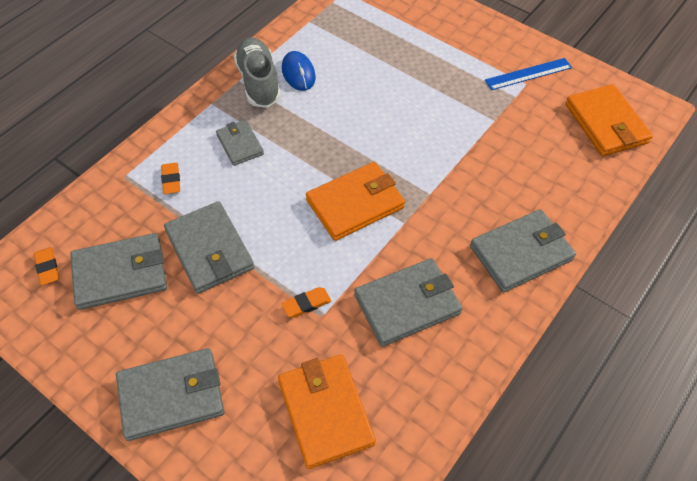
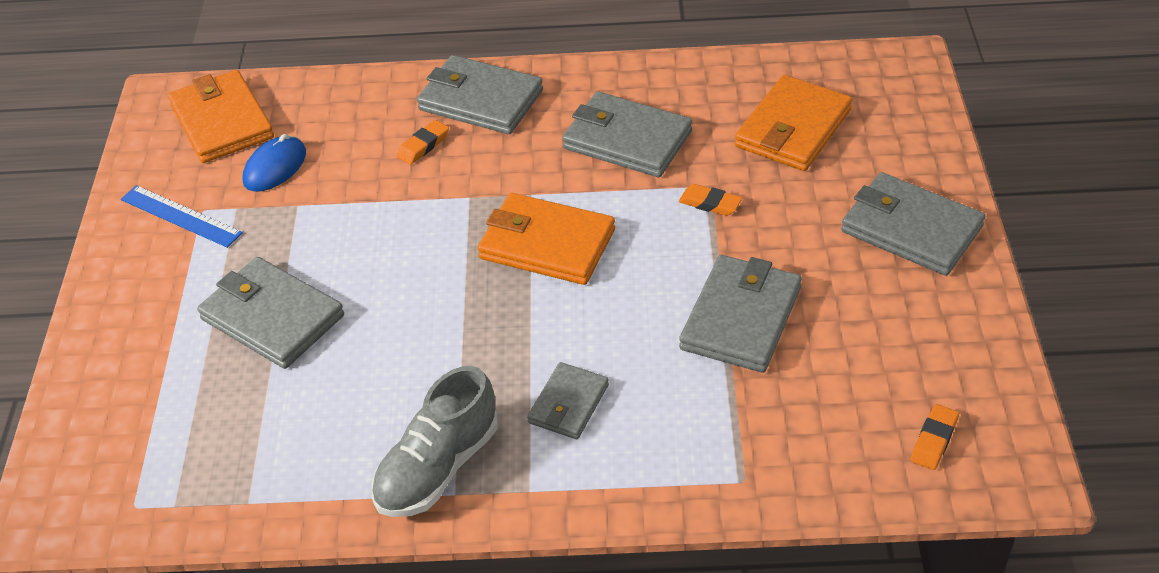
camera: 125 degrees left, 10 degrees down
grey wallet [70,233,167,310] -> grey wallet moved to [197,257,344,369]
orange eraser [161,163,180,194] -> orange eraser moved to [397,120,449,165]
blue mouse [282,51,316,91] -> blue mouse moved to [242,134,306,192]
orange wallet [565,84,653,156] -> orange wallet turned 60 degrees counterclockwise [168,70,274,163]

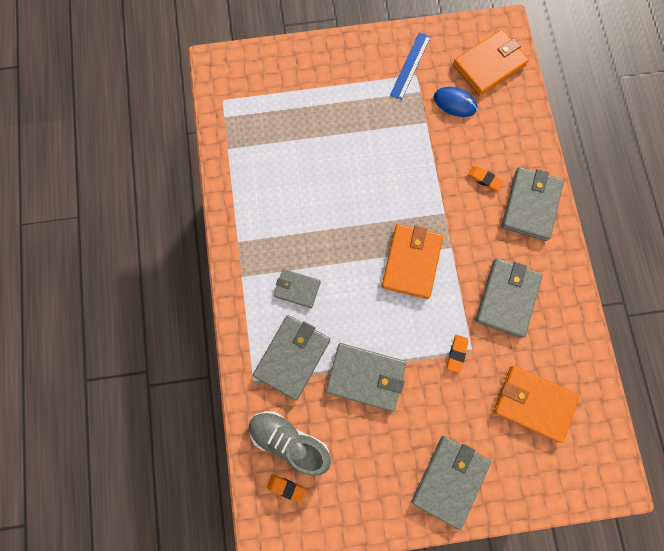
camera: 80 degrees right, 30 degrees up
grey wallet [197,257,344,369] -> grey wallet moved to [253,315,330,400]
grey shoe [371,366,498,517] -> grey shoe moved to [249,411,331,476]

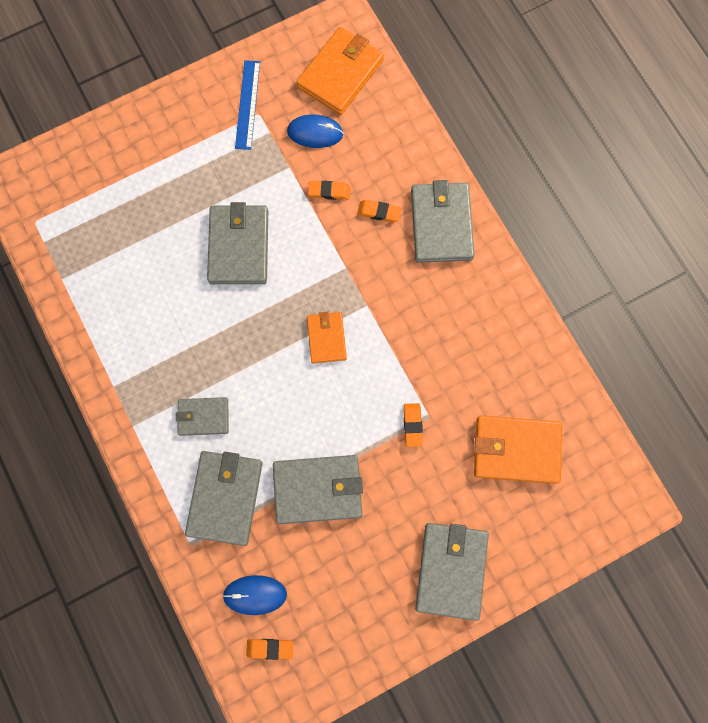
camera: 20 degrees left, 0 degrees up
grey shoe [249,411,331,476] -> blue mouse [222,575,287,615]
orange wallet [382,224,443,299] -> orange wallet [307,312,347,364], size x0.60
grey wallet [475,258,543,338] -> grey wallet moved to [207,202,268,284]
none -> orange eraser [308,181,351,200]

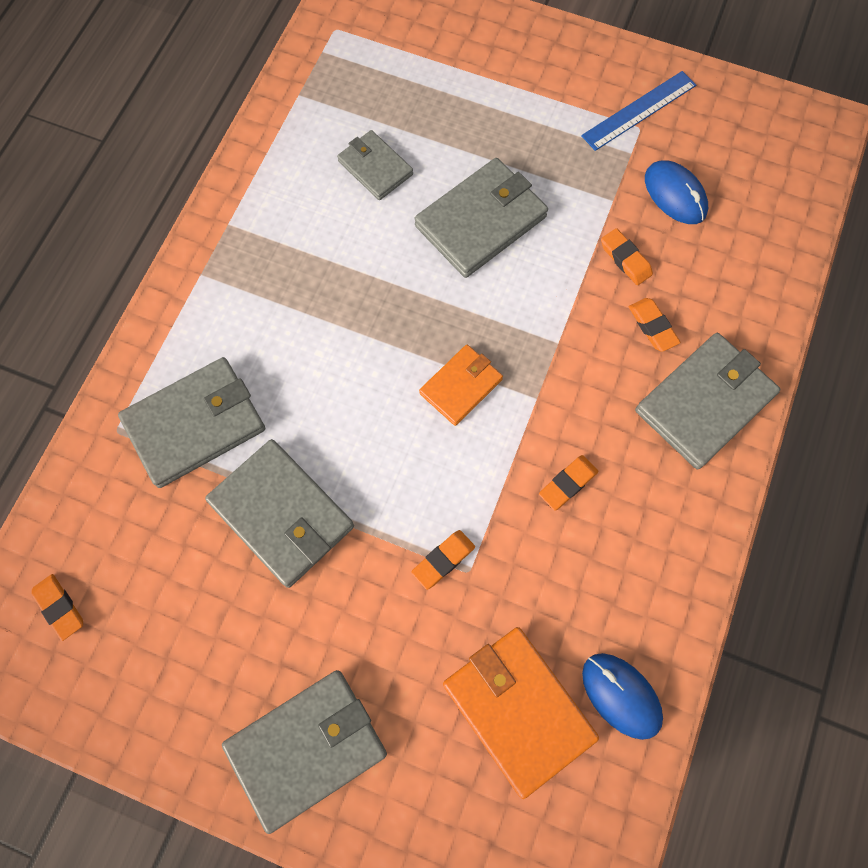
camera: 50 degrees right, 5 degrees down
grey wallet [176,397,229,436] -> grey wallet moved to [337,130,413,200]
blue mouse [222,575,287,615] -> blue mouse moved to [582,653,663,740]
orange wallet [296,27,384,115] -> none
none -> orange eraser [539,455,598,510]

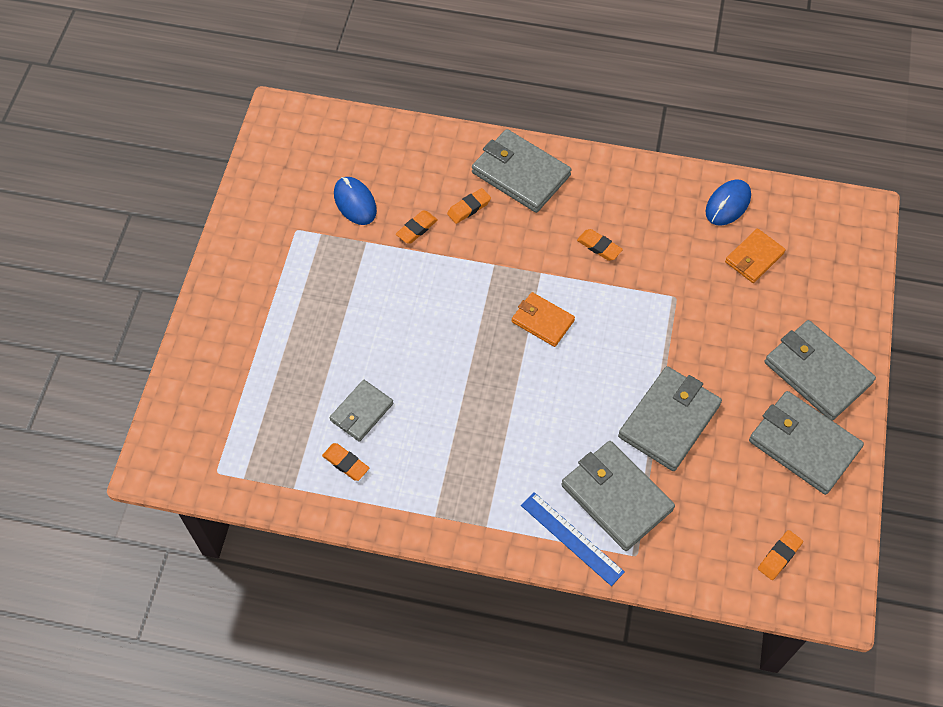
camera: 100 degrees left, 10 degrees down
orange eraser [411,530,475,590] -> orange eraser moved to [322,443,369,481]
grey wallet [415,158,548,278] -> grey wallet moved to [749,391,864,495]
orange wallet [443,627,599,799] -> orange wallet [725,228,786,283], size x0.60
blue ruler [581,71,696,151] -> blue ruler moved to [521,492,625,586]
blue mouse [645,160,708,224] -> blue mouse turned 75 degrees counterclockwise [334,177,377,225]

